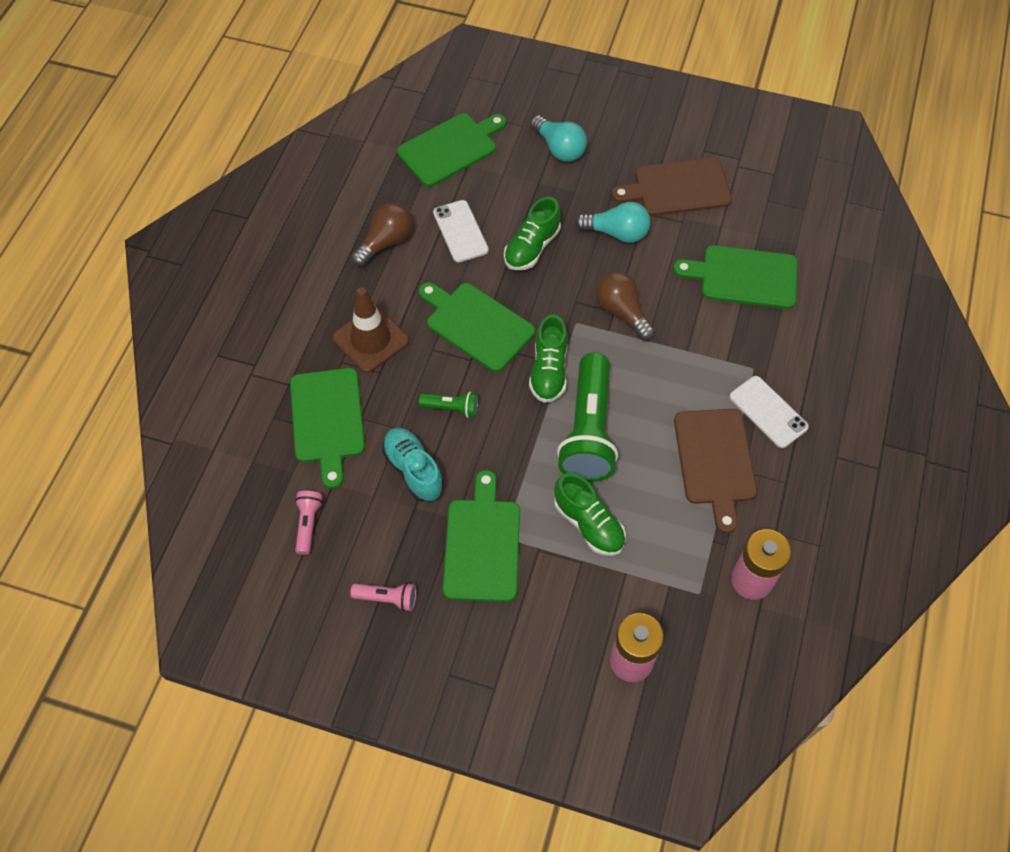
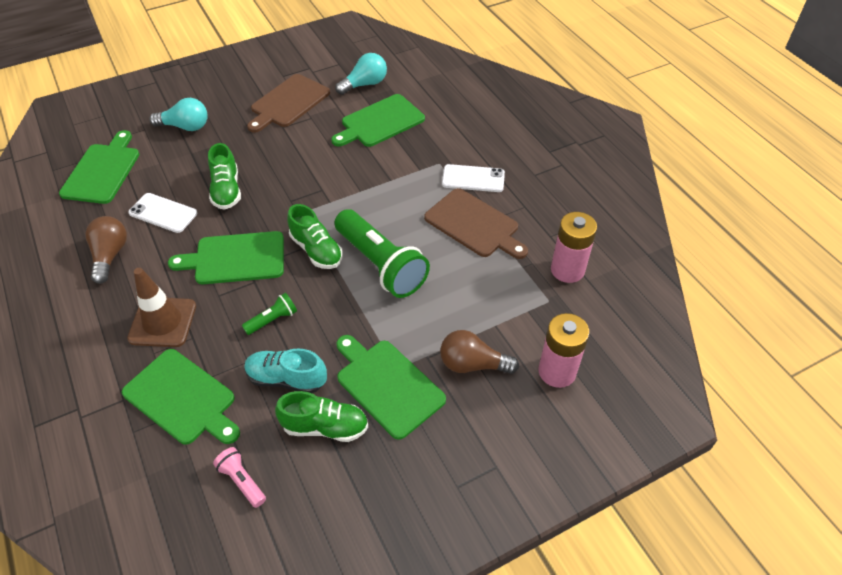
camera: 45 degrees left, 10 degrees down
pink flashlight [350,582,416,611] -> none
green shoe [554,473,626,556] -> green shoe moved to [275,391,368,442]
turquoise light bulb [575,202,650,243] -> turquoise light bulb moved to [335,53,387,95]
brown light bulb [596,271,655,341] -> brown light bulb moved to [440,330,519,374]

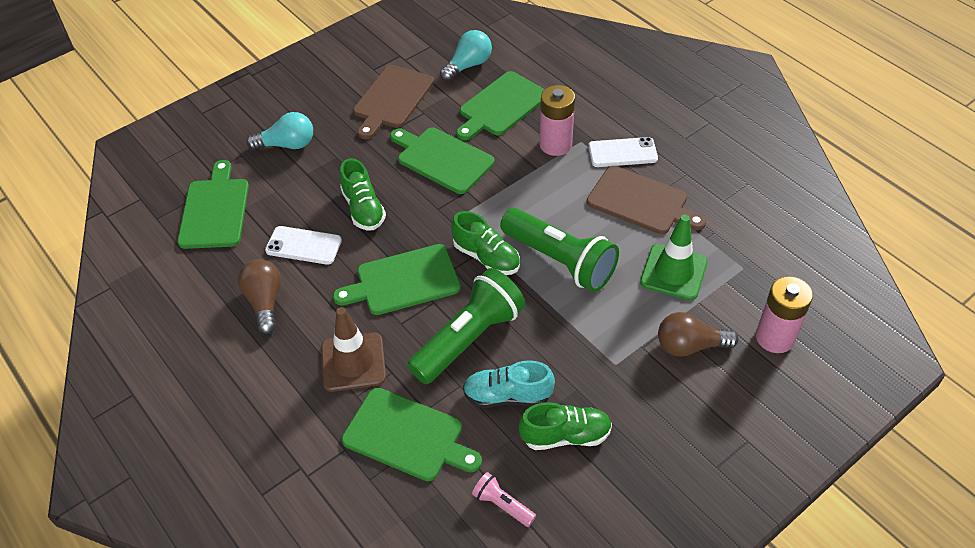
camera: 10 degrees left, 0 degrees up
green flashlight [242,293,297,335] -> green flashlight [407,268,525,384], size x2.23
green cutting board [336,335,446,440] -> green cutting board moved to [390,127,494,194]
pink battery [551,212,597,283] -> pink battery moved to [540,85,575,156]
none -> green traffic cone [640,215,708,300]

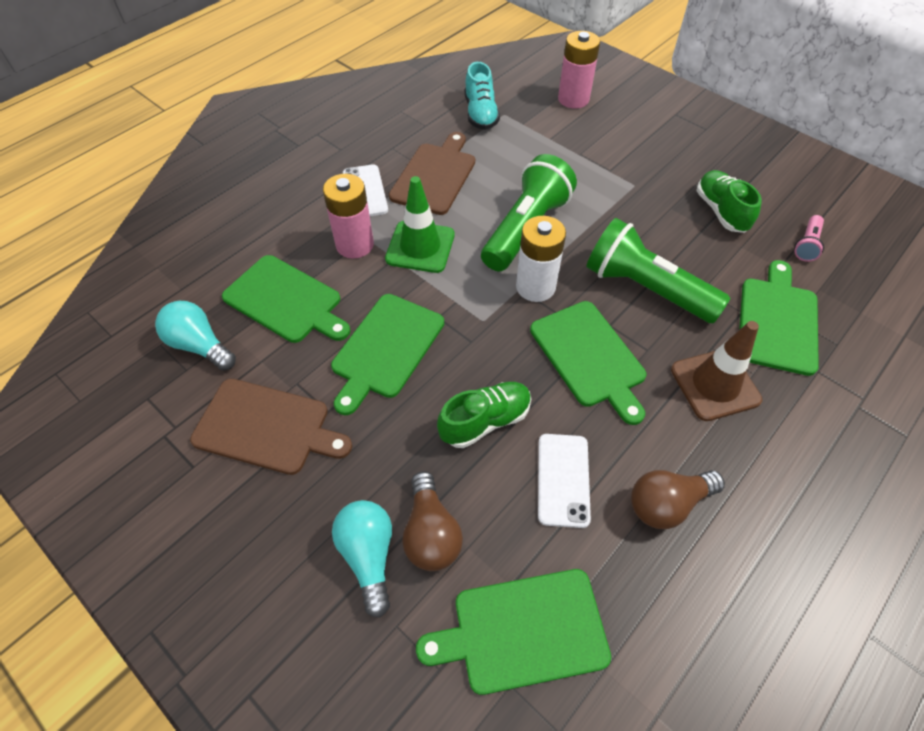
camera: 100 degrees left, 5 degrees up
green shoe [451,211,520,275] -> white battery [516,216,566,302]
turquoise shoe [463,360,555,408] -> turquoise shoe moved to [465,62,500,130]
green traffic cone [640,215,708,300] -> green traffic cone moved to [385,176,455,273]
brown light bulb [658,312,739,357] -> brown light bulb moved to [402,471,463,571]

